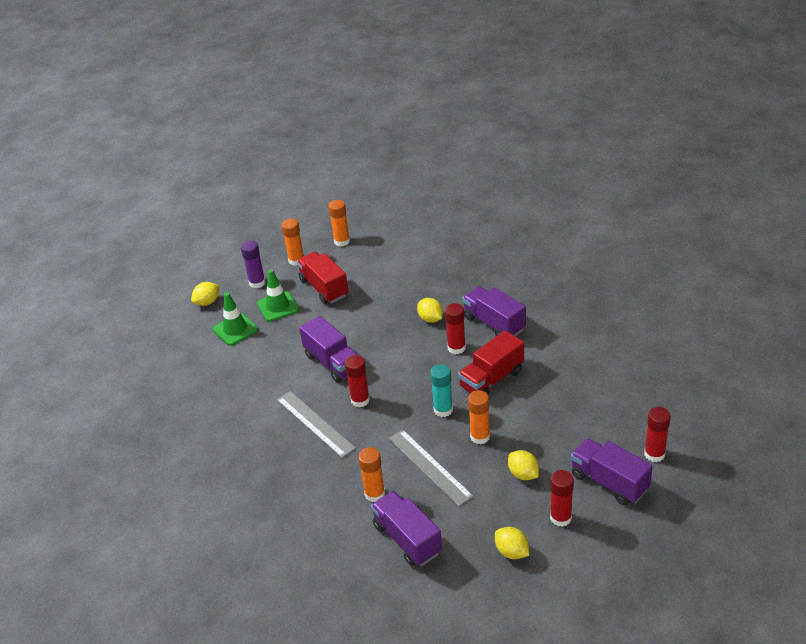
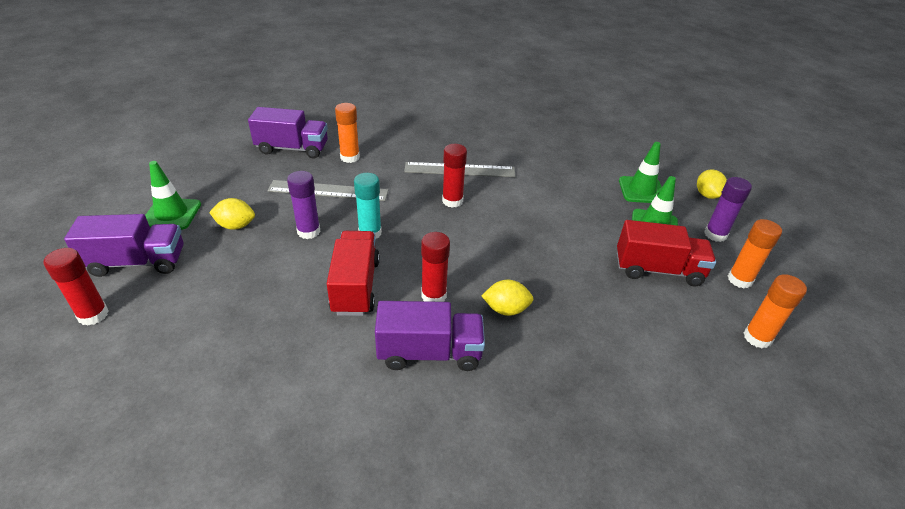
camera: 125 degrees right, 0 degrees up
purple truck [299,316,358,383] -> none
orange glue stick [468,390,490,445] -> purple glue stick [287,171,320,239]
yellow lemon [495,527,529,559] -> none
red glue stick [550,470,574,527] -> green traffic cone [145,161,201,230]

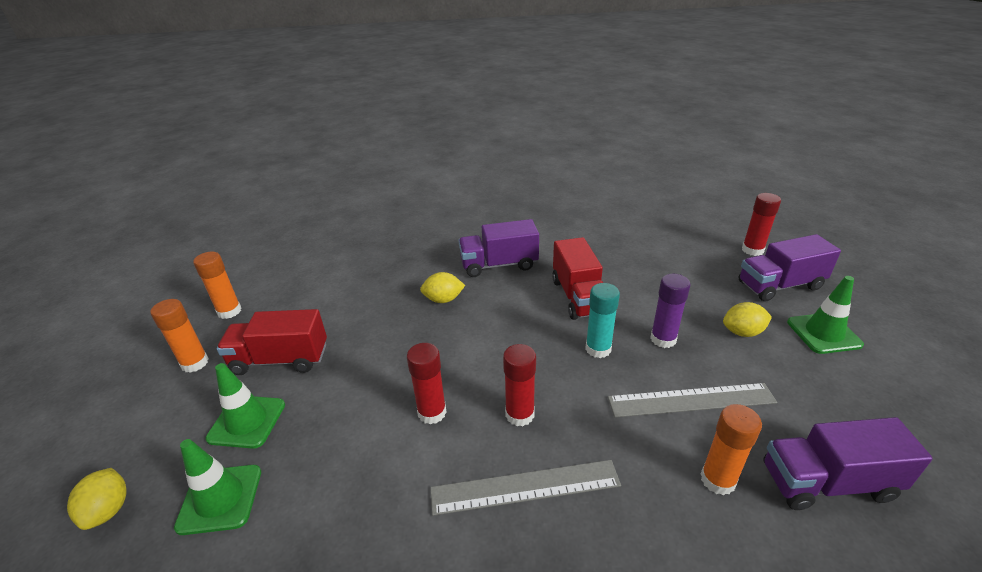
camera: 175 degrees right, 5 degrees down
red glue stick [421,232,450,302] -> red glue stick moved to [407,343,447,424]
purple glue stick [704,177,752,242] -> none

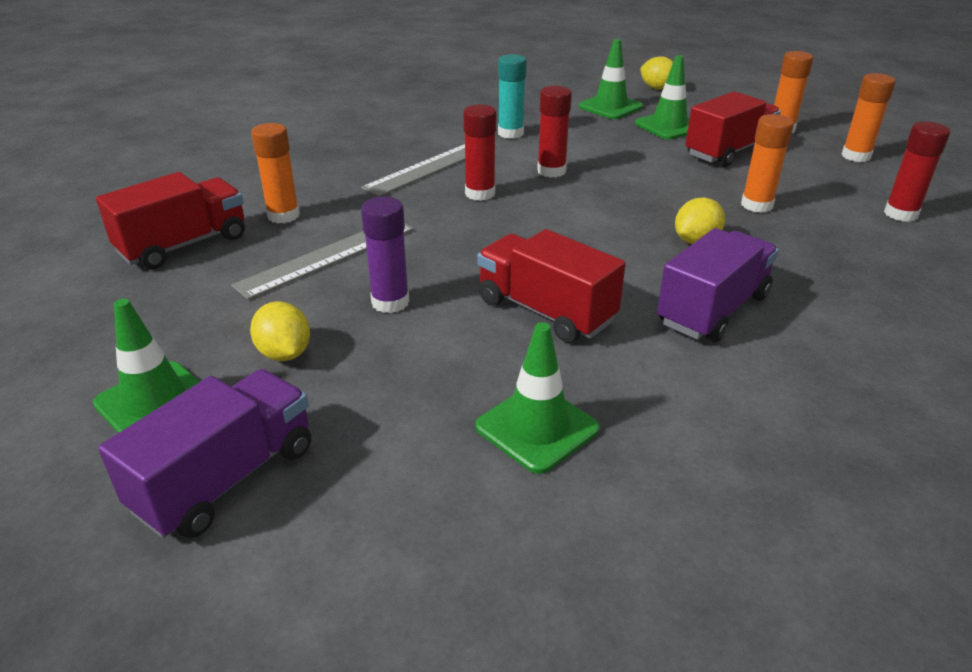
camera: 140 degrees right, 0 degrees up
turquoise glue stick [585,283,620,358] -> turquoise glue stick moved to [498,54,526,139]
yellow lemon [723,302,772,337] -> yellow lemon turned 75 degrees counterclockwise [250,301,310,361]
red glue stick [742,193,781,256] -> red glue stick moved to [884,122,950,222]
purple truck [764,417,933,510] -> red truck [96,172,245,269]
none -> green traffic cone [475,322,600,474]
none -> orange glue stick [741,114,794,213]

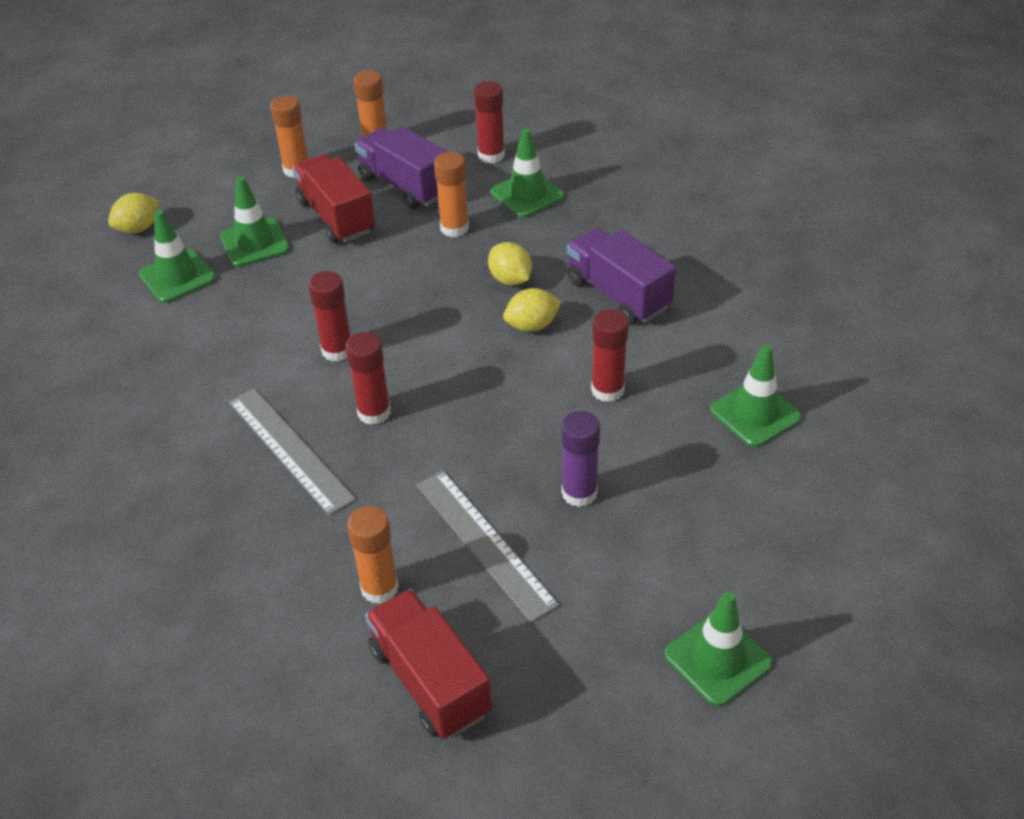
camera: 80 degrees left, 10 degrees up
purple truck [98,369,311,538] -> purple truck moved to [355,126,447,209]
yellow lemon [250,301,310,361] -> yellow lemon moved to [503,288,561,332]
red truck [477,229,625,343] -> red glue stick [591,309,629,402]
turquoise glue stick [498,54,526,139] -> none
none -> green traffic cone [491,128,564,218]

